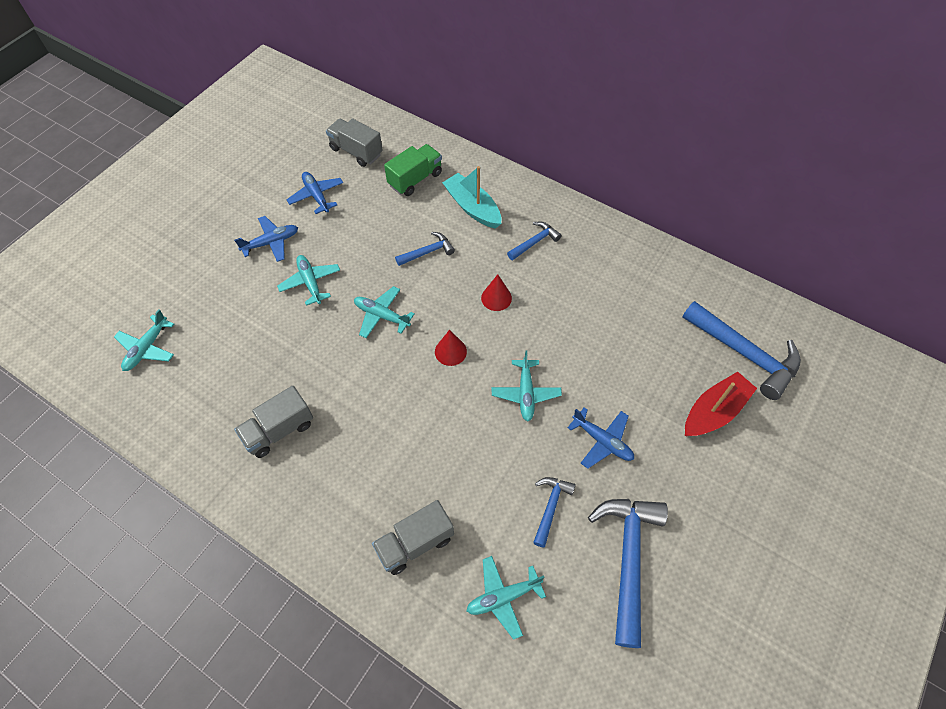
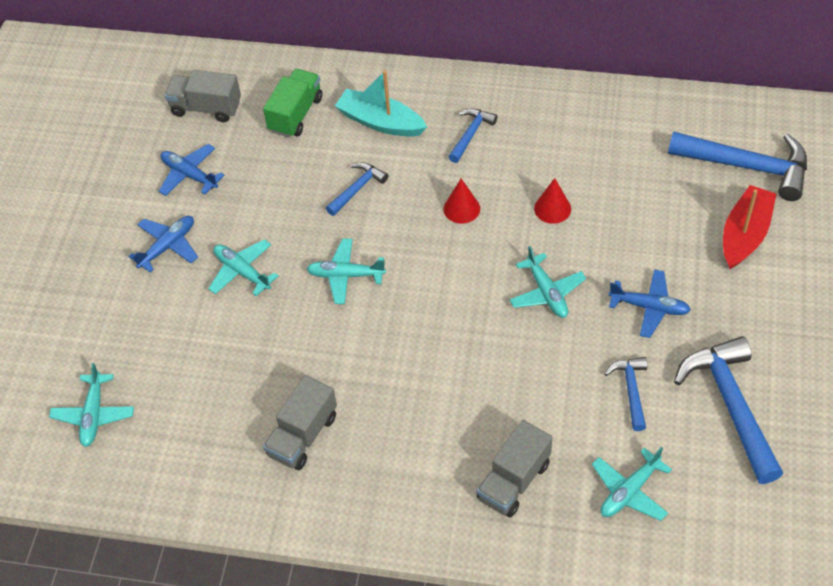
camera: 20 degrees left, 5 degrees down
red cone [435,330,467,366] -> red cone moved to [534,178,571,224]

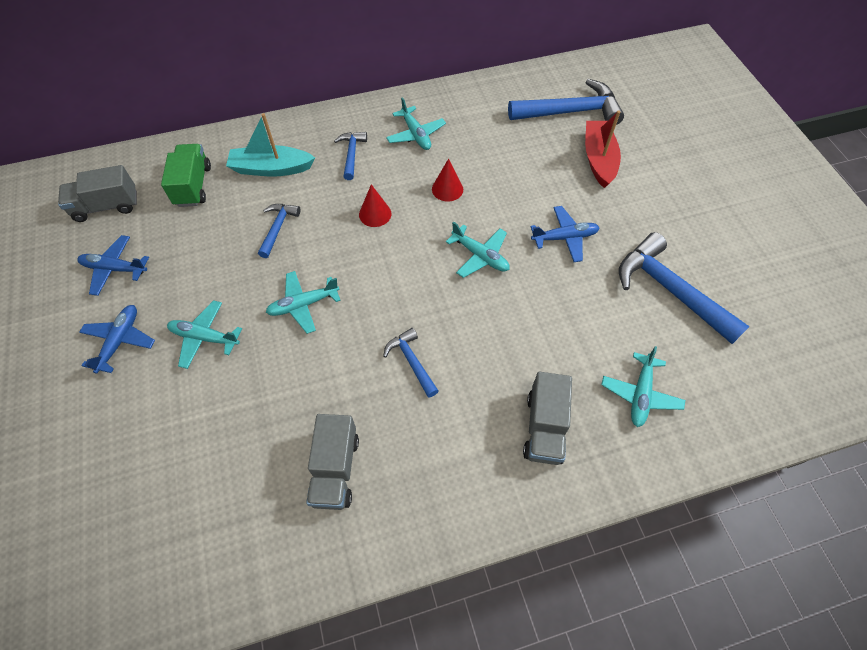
camera: 30 degrees left, 5 degrees up
turquoise plane [49,363,134,447] -> turquoise plane moved to [386,97,446,150]
blue hammer [605,357,647,431] -> blue hammer moved to [383,328,439,398]

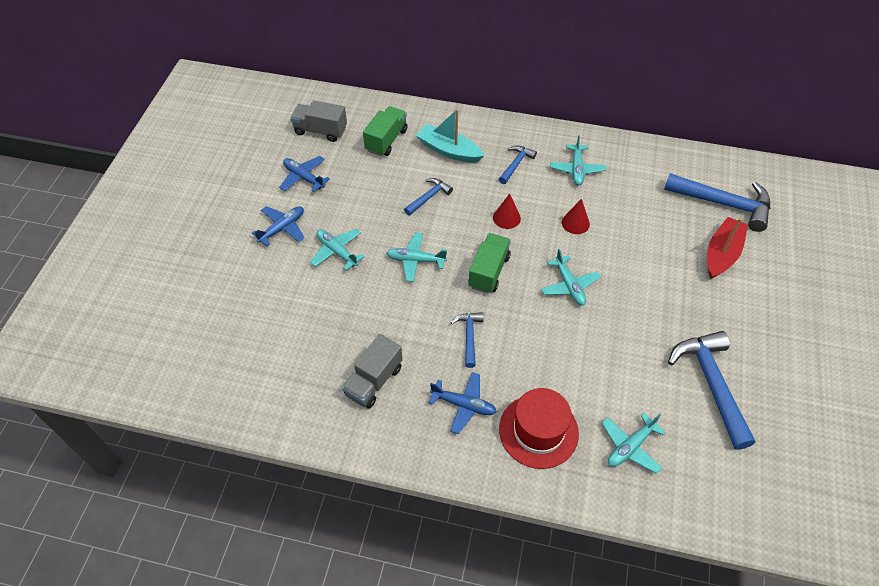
camera: 30 degrees right, 5 degrees down
grey truck [523,372,572,465] -> red hat [499,388,579,469]
blue plane [531,206,599,262] -> blue plane moved to [429,372,497,434]
none -> green truck [468,233,511,293]

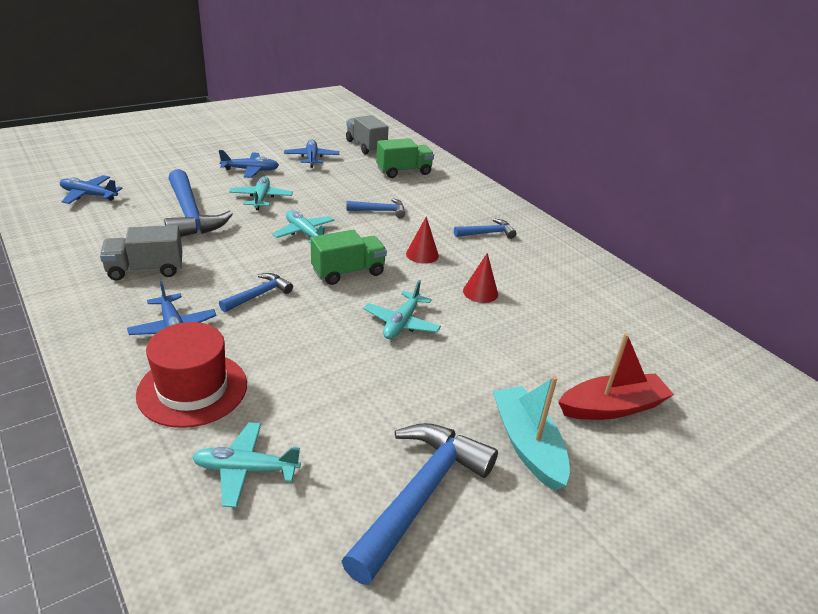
camera: 40 degrees right, 20 degrees down
turquoise boat [416,109,484,163] -> turquoise boat moved to [493,376,570,491]
turquoise plane [550,135,606,186] -> none
blue hammer [664,173,770,232] -> blue hammer moved to [164,169,233,237]
none -> blue plane [60,175,123,204]

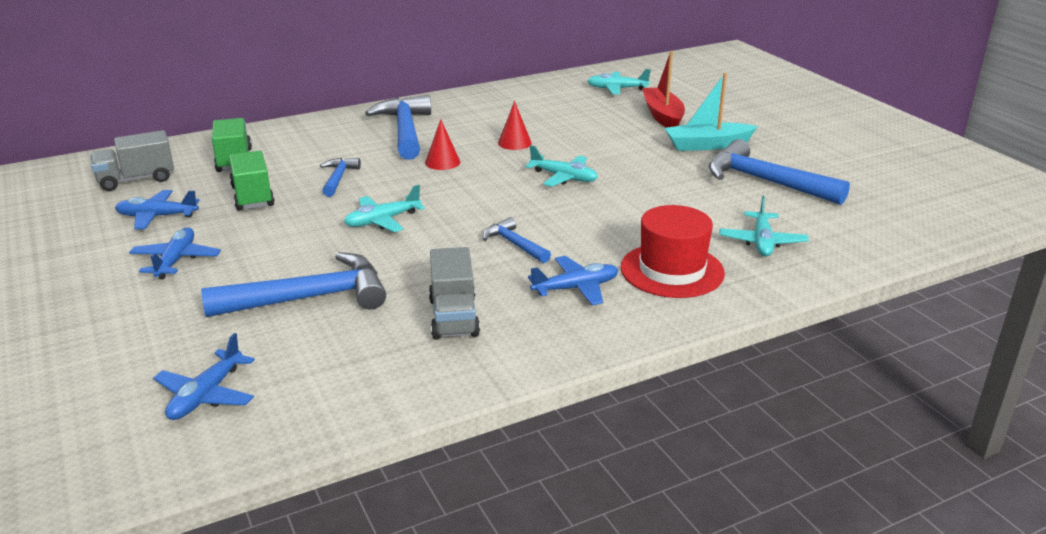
camera: 80 degrees left, 5 degrees down
turquoise plane [229,176,293,210] -> turquoise plane moved to [588,69,651,94]
green truck [311,230,387,285] -> green truck moved to [229,151,275,211]
blue hammer [454,218,516,239] -> blue hammer [365,95,431,160], size x1.92

